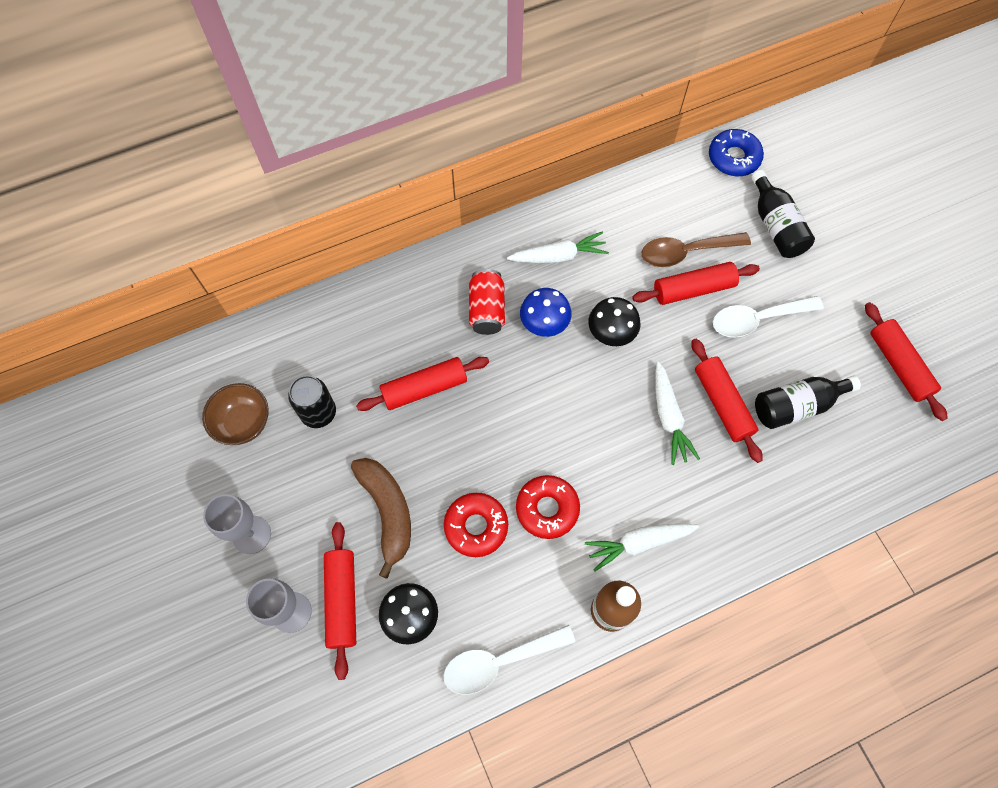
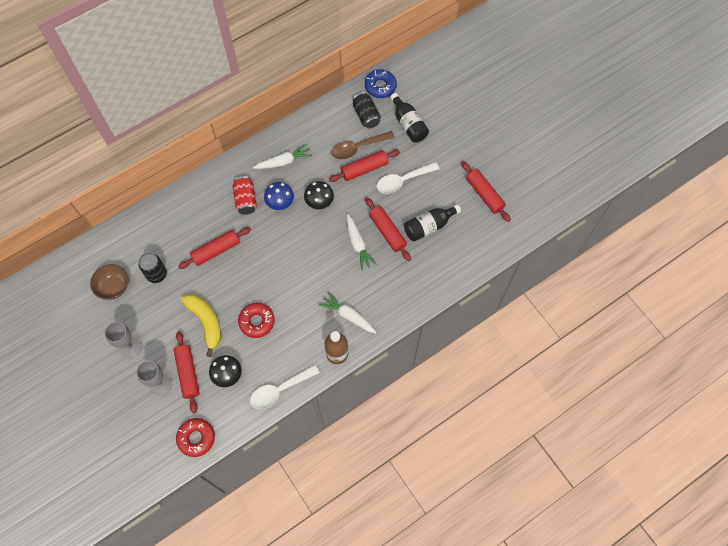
camera: 10 degrees left, 0 degrees up
brown banana [351,458,411,579] -> yellow banana [180,294,221,357]
red donut [516,475,580,539] -> red donut moved to [176,418,215,457]
white carrot [585,524,699,572] -> white carrot turned 60 degrees clockwise [319,292,377,333]
none -> black can [352,92,381,128]

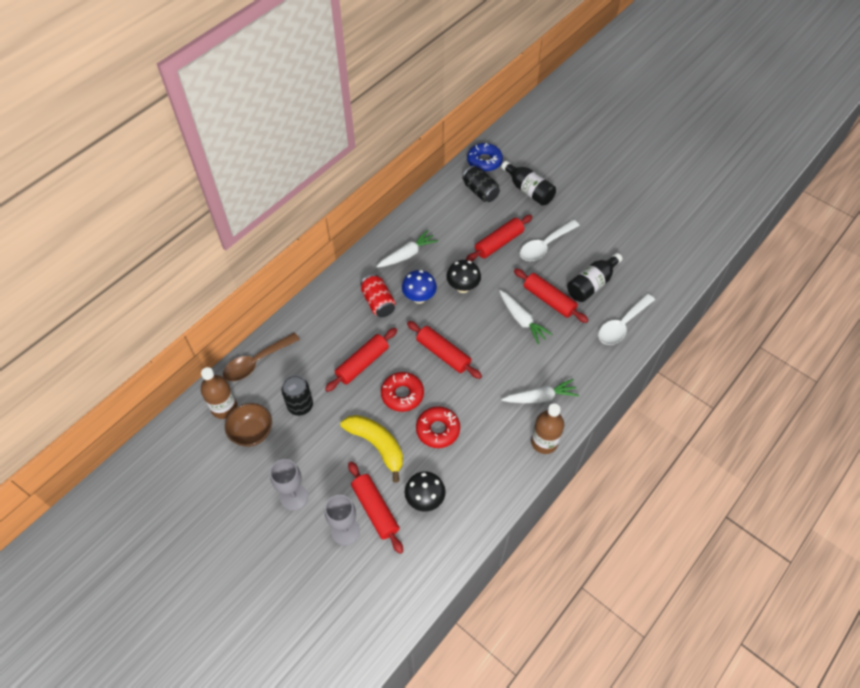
camera: 15 degrees left, 10 degrees down
red donut [176,418,215,457] -> red donut moved to [381,372,424,412]
white spoon [250,365,320,409] -> white spoon moved to [598,294,655,345]
white carrot [319,292,377,333] -> white carrot turned 150 degrees clockwise [501,379,579,403]
brown spoon [331,131,395,159] -> brown spoon moved to [223,332,300,381]
red rolling pin [461,161,511,222] -> red rolling pin moved to [407,321,482,379]
none -> brown bottle [201,367,237,419]

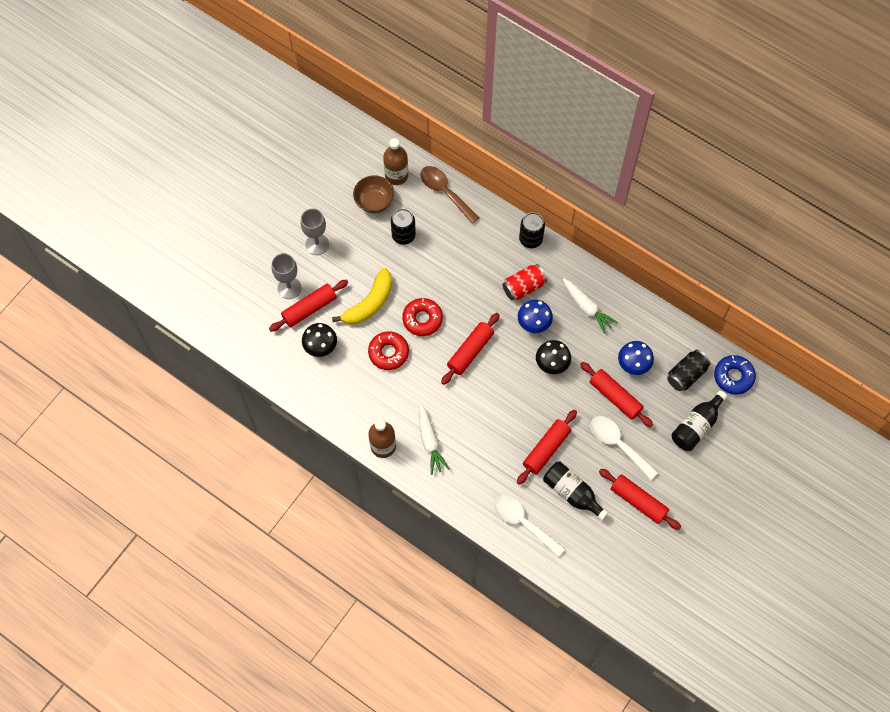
camera: 85 degrees right, 10 degrees up
red rolling pin [325,328,397,392] -> red rolling pin moved to [599,469,681,530]
white carrot [499,290,553,344] -> none
none -> black can [519,212,545,248]
none -> blue mushroom [618,341,654,375]

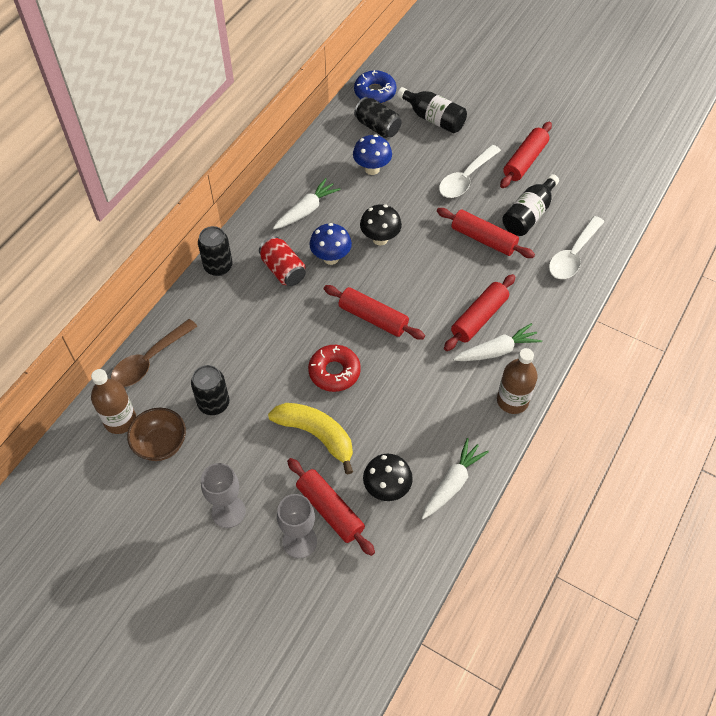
camera: 95 degrees left, 10 degrees down
red donut [368,331,409,370] -> none
red rolling pin [580,362,653,427] -> red rolling pin moved to [444,274,515,351]
none -> white carrot [421,438,489,519]

